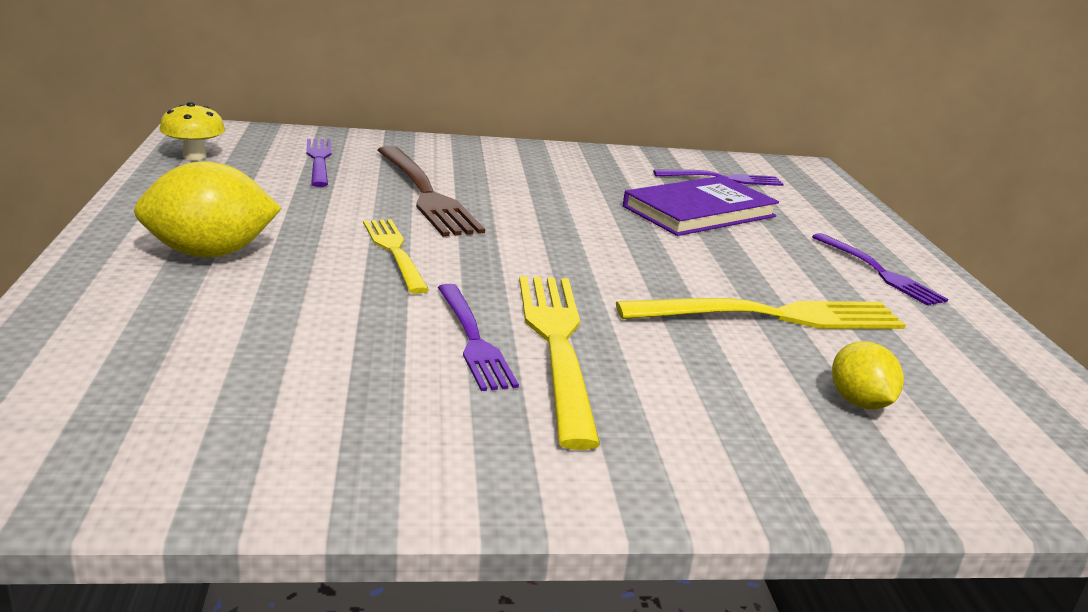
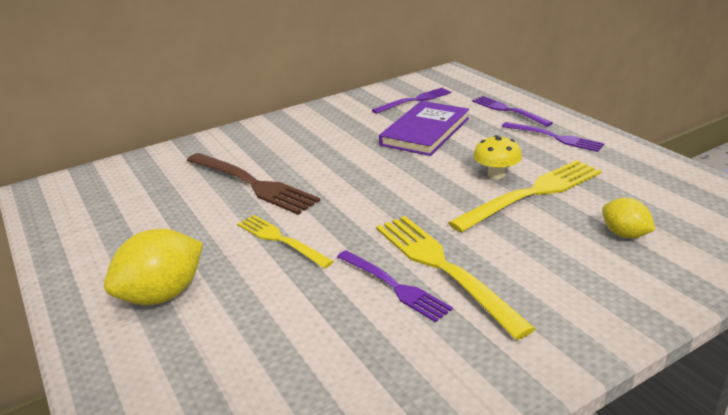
camera: 20 degrees left, 5 degrees up
yellow mushroom [160,102,225,160] -> yellow mushroom moved to [473,135,522,180]
purple fork [307,139,332,187] -> purple fork moved to [472,96,553,127]

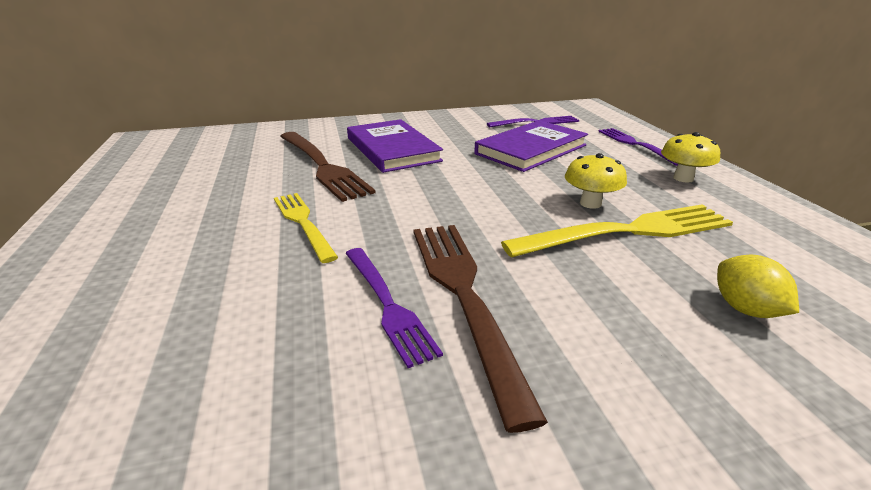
camera: 15 degrees right, 0 degrees up
yellow lemon [104,229,203,305] -> none
yellow fork [376,216,536,340] -> brown fork [414,225,548,433]
purple fork [502,122,605,152] -> yellow mushroom [661,132,720,183]
none -> purple book [347,119,443,173]

